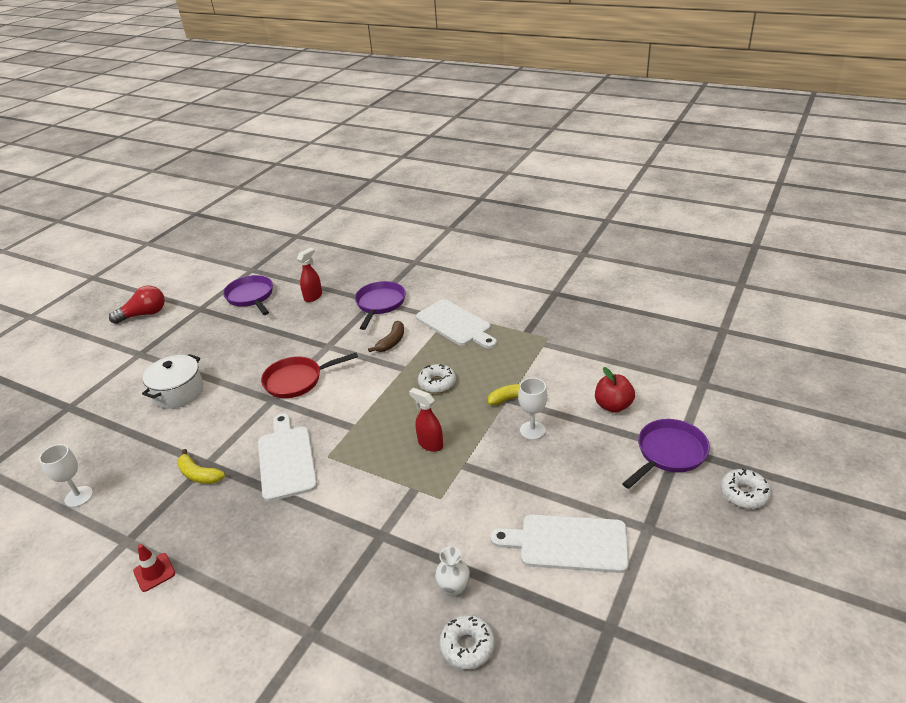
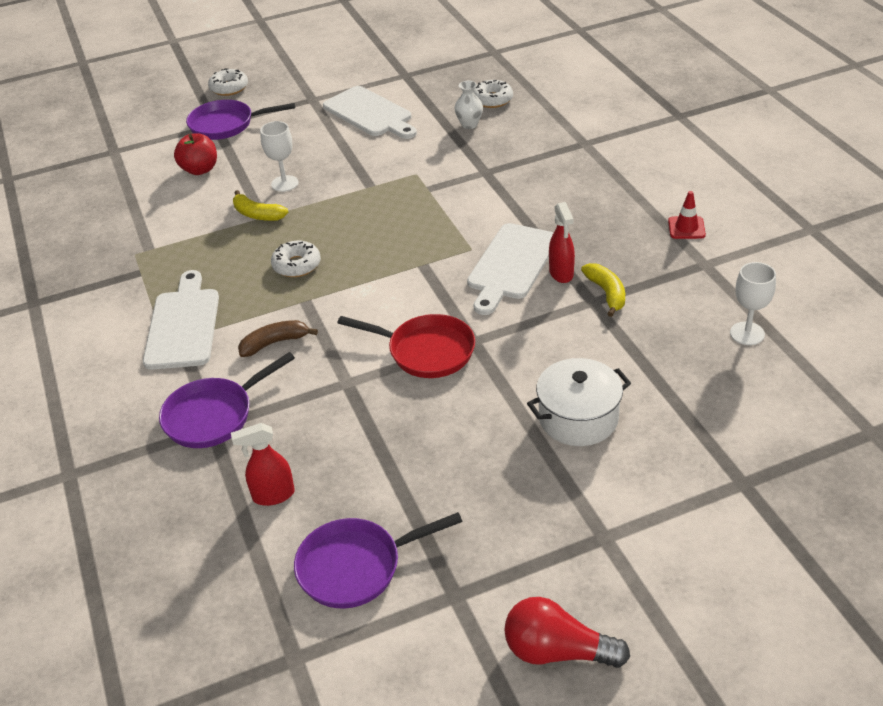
camera: 140 degrees left, 5 degrees up
purple pan [223,275,273,315] -> purple pan turned 60 degrees clockwise [294,512,463,609]
red spray bottle [409,388,443,452] -> red spray bottle moved to [549,202,575,283]

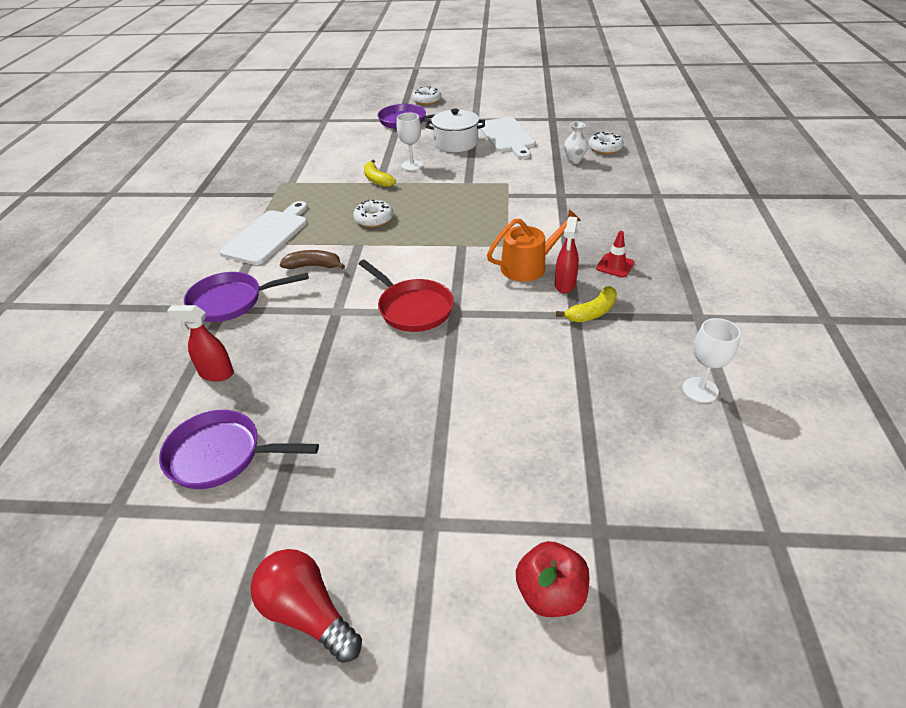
camera: 25 degrees right, 0 degrees up
red apple [174,134,217,175] -> red apple moved to [516,541,589,617]
white cutting board [467,223,554,315] -> orange watering can [487,209,581,282]
white pot [527,358,631,446] -> white pot moved to [426,109,485,152]
yellow banana [581,263,625,317] -> yellow banana turned 45 degrees clockwise [556,286,617,322]
red traffic cone [668,191,706,239] -> red traffic cone moved to [596,231,635,278]

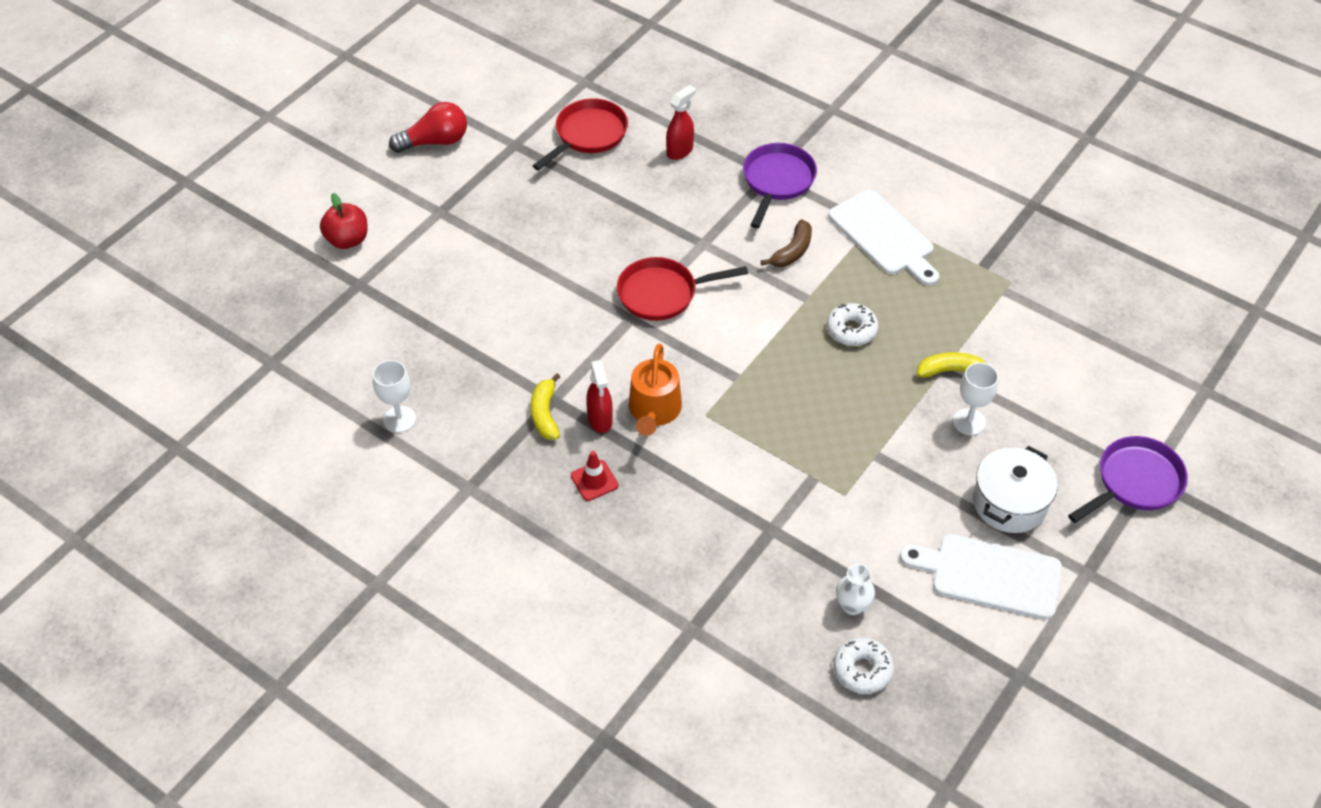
camera: 120 degrees right, 10 degrees up
purple pan [159,410,319,489] -> red pan [533,98,628,170]
white donut [412,86,441,105] -> none
red spray bottle [555,217,579,293] -> red spray bottle turned 150 degrees counterclockwise [586,360,613,433]

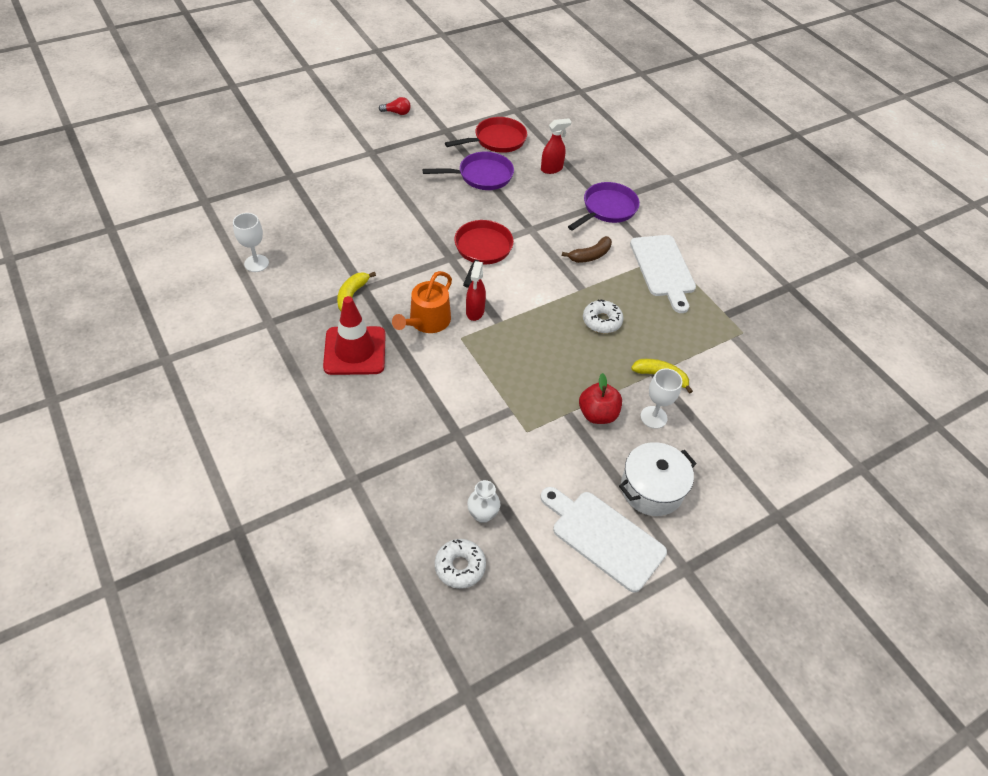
camera: 20 degrees right, 0 degrees up
red apple [320,193,368,249] -> red apple moved to [579,373,622,424]
red light bulb [389,102,467,153] -> red light bulb [379,97,411,115], size x0.58
red traffic cone [571,451,618,501] -> red traffic cone [323,296,386,375], size x2.00
red spray bottle [586,360,613,433] -> red spray bottle moved to [466,261,486,321]
red pan [617,257,748,321] -> red pan turned 90 degrees clockwise [455,220,514,288]
purple pan [1068,436,1188,523] -> purple pan moved to [423,152,514,190]

